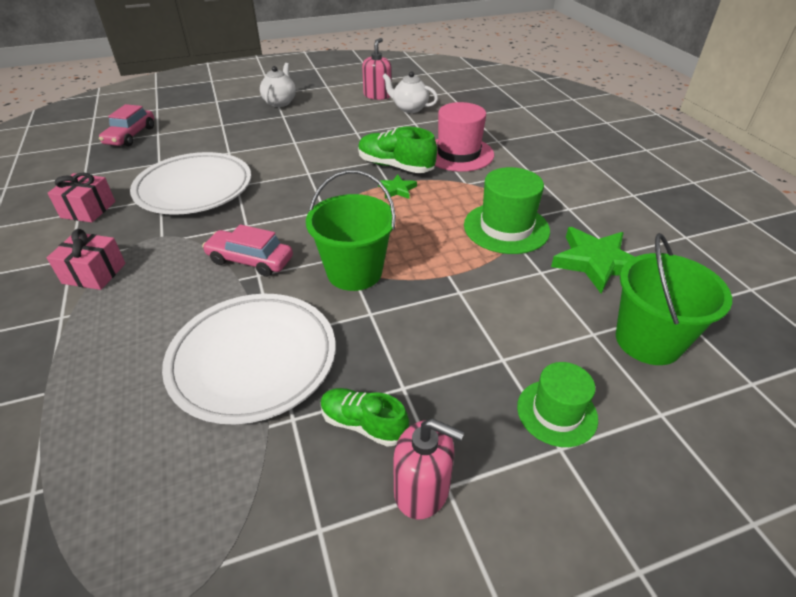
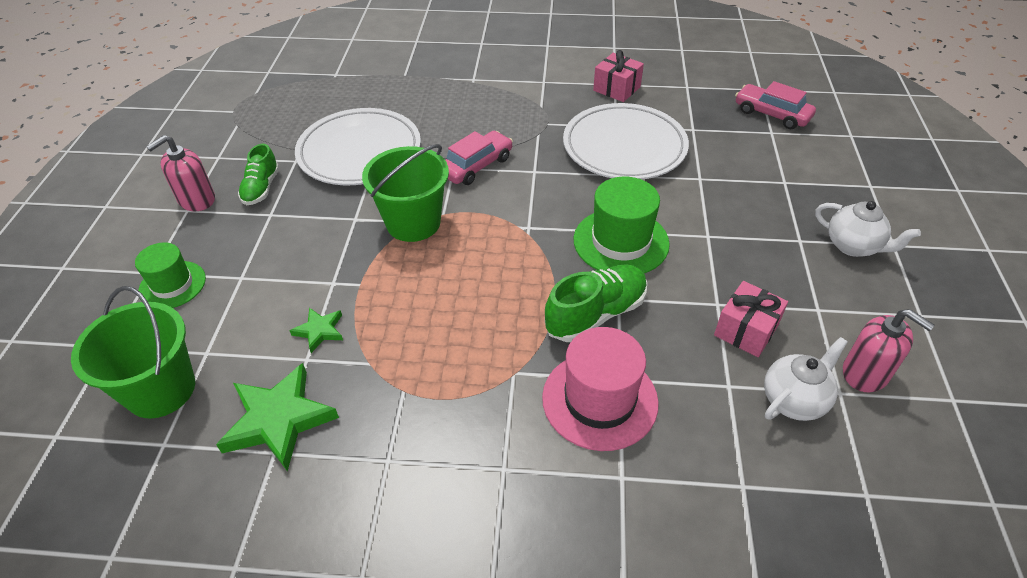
camera: 115 degrees right, 5 degrees up
pink gift [47,229,126,290] -> pink gift moved to [714,281,788,357]
green shoe [320,388,409,447] -> green shoe turned 135 degrees clockwise [238,143,279,205]
green star [378,174,417,199] -> green star moved to [289,308,343,353]
green hat [464,167,550,254] -> green hat moved to [574,177,670,273]

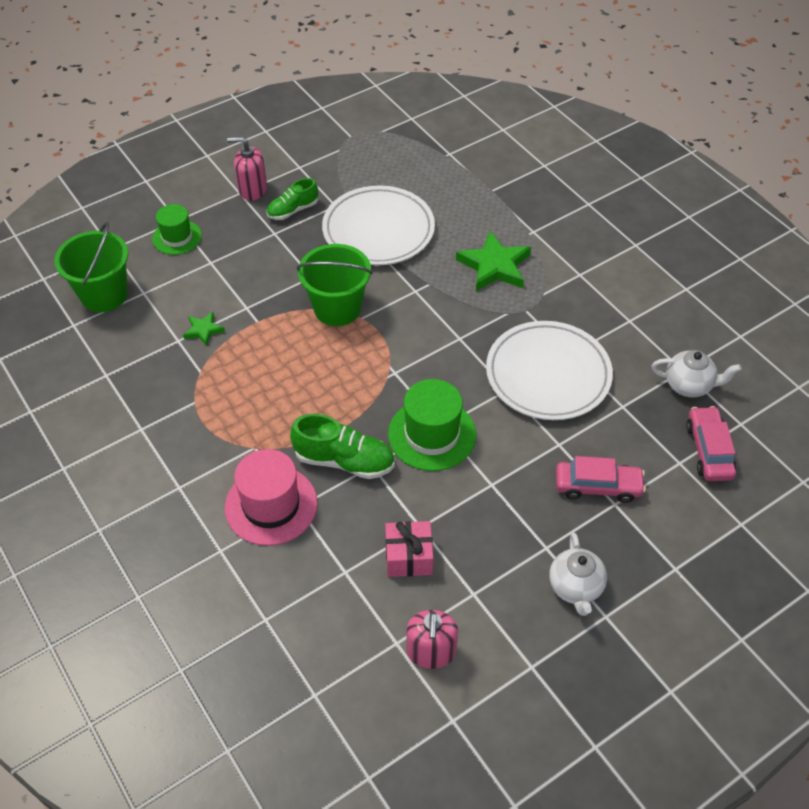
camera: 50 degrees right, 5 degrees up
green star [216,363,339,471] -> green star moved to [456,231,531,291]
pink car [445,131,513,185] -> pink car moved to [556,456,646,503]
pink gift [593,50,644,102] -> none
white teapot [764,337,848,421] -> white teapot moved to [652,350,741,397]

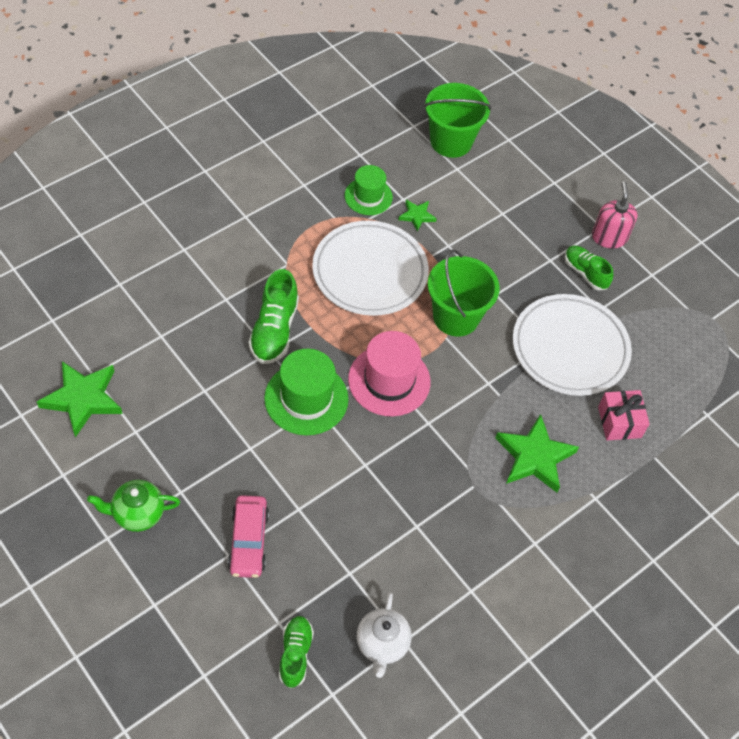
camera: 80 degrees right, 5 degrees up
green hat [152,204,202,255] -> green hat moved to [345,165,393,215]
pink hat [225,449,318,546] -> pink hat moved to [348,331,431,416]
pink gift [385,521,433,577] -> pink gift moved to [598,390,650,441]
pink soap dispenser [406,610,458,669] -> green star [37,361,123,437]
white plate [486,321,613,420] -> white plate moved to [312,221,429,316]
white teapot [549,532,607,616] -> green teapot [87,480,180,532]
pink car [686,406,736,481] -> green shoe [279,616,314,688]

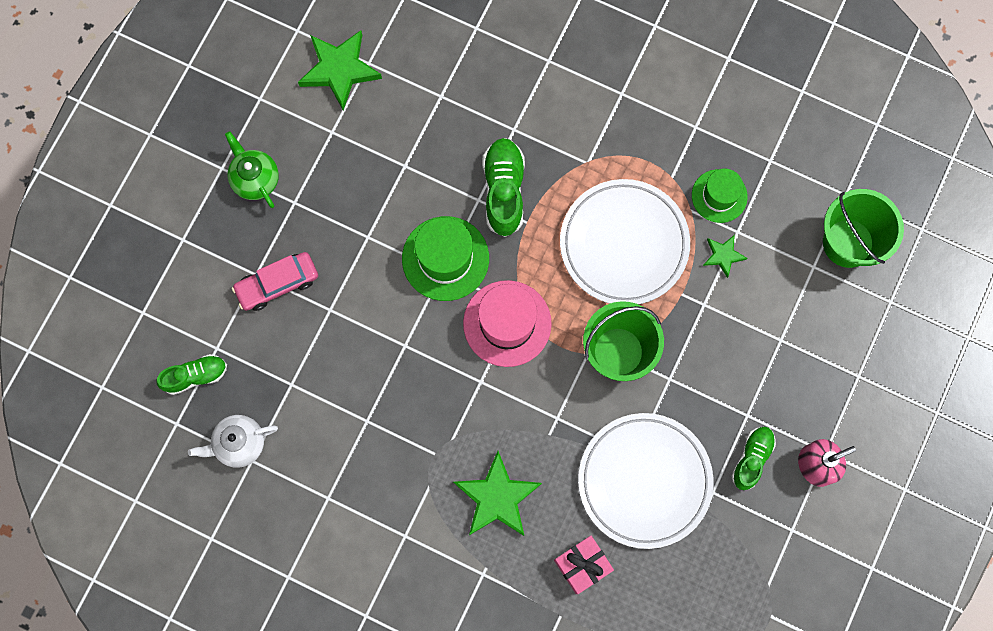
camera: 70 degrees right, 20 degrees up
green shoe [248,269,299,364] -> green shoe turned 105 degrees clockwise [483,138,525,237]

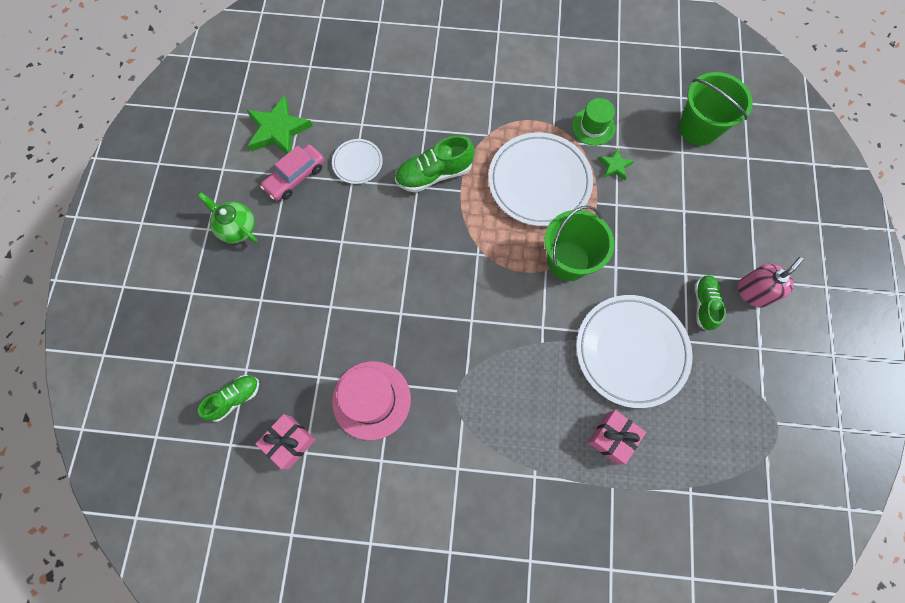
camera: 20 degrees left, 5 degrees down
white teapot [188,415,278,468] -> pink gift [256,414,316,469]
pink car [232,252,318,311] -> pink car moved to [260,144,324,201]
green hat [402,216,489,301] -> none
green star [453,451,542,536] -> none
pink hat [463,280,552,367] -> pink hat moved to [332,361,411,440]
green shoe [483,138,525,237] -> green shoe turned 90 degrees counterclockwise [395,135,475,193]
none -> white plate [332,139,383,184]

